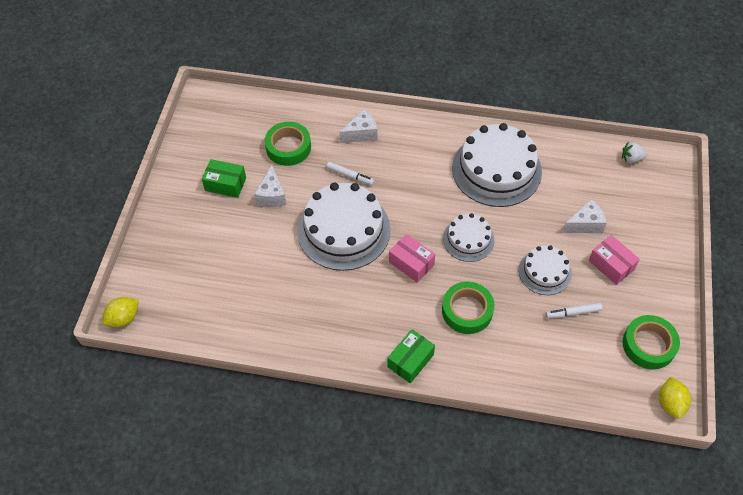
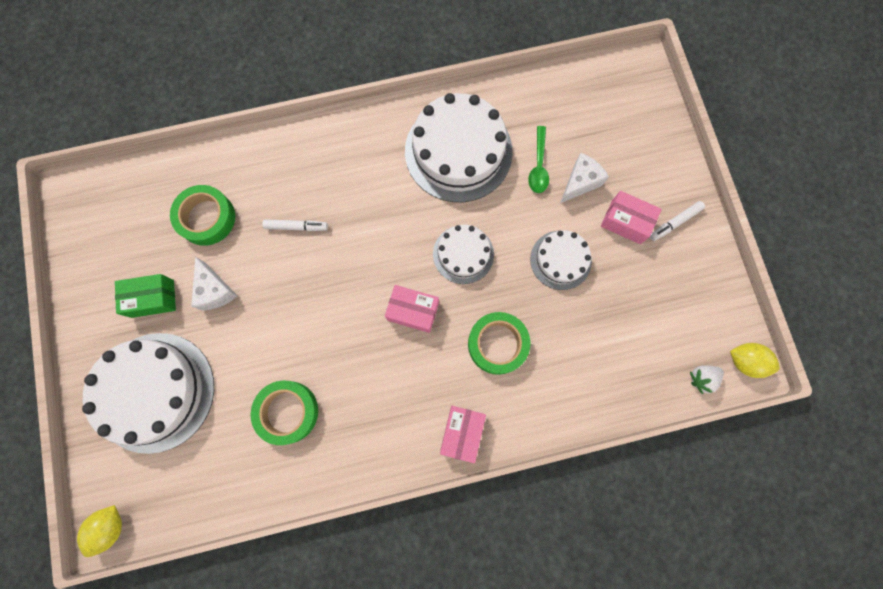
camera: 25 degrees left, 20 degrees up
white cake [297,182,391,271] -> white cake moved to [82,333,214,454]
white cheese [339,109,377,143] -> none
green box [387,329,435,383] -> pink box [440,406,486,463]
white marker [545,302,602,318] -> white marker moved to [650,201,705,241]
white strawberry [622,141,647,163] -> white strawberry moved to [690,365,724,394]
green tape [622,315,680,370] -> green tape moved to [251,381,318,445]
yellow lemon [659,377,691,419] -> yellow lemon turned 45 degrees counterclockwise [730,343,780,378]
none -> green spoon [528,126,549,193]

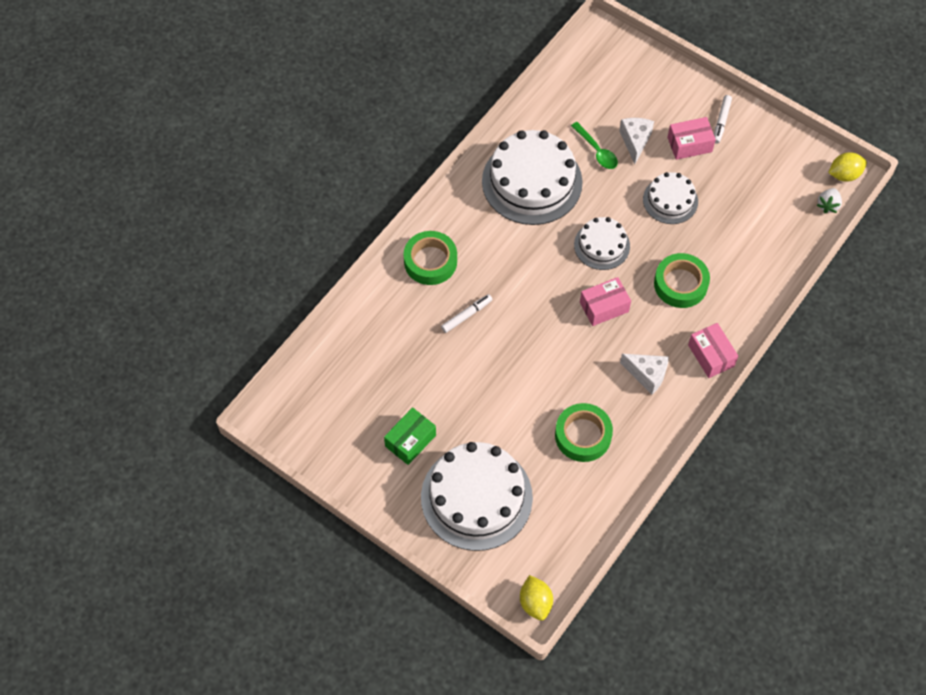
camera: 40 degrees left, 15 degrees down
green tape [170,185,235,246] -> green tape moved to [404,231,457,285]
white cheese [191,257,238,311] -> white cheese moved to [620,354,669,394]

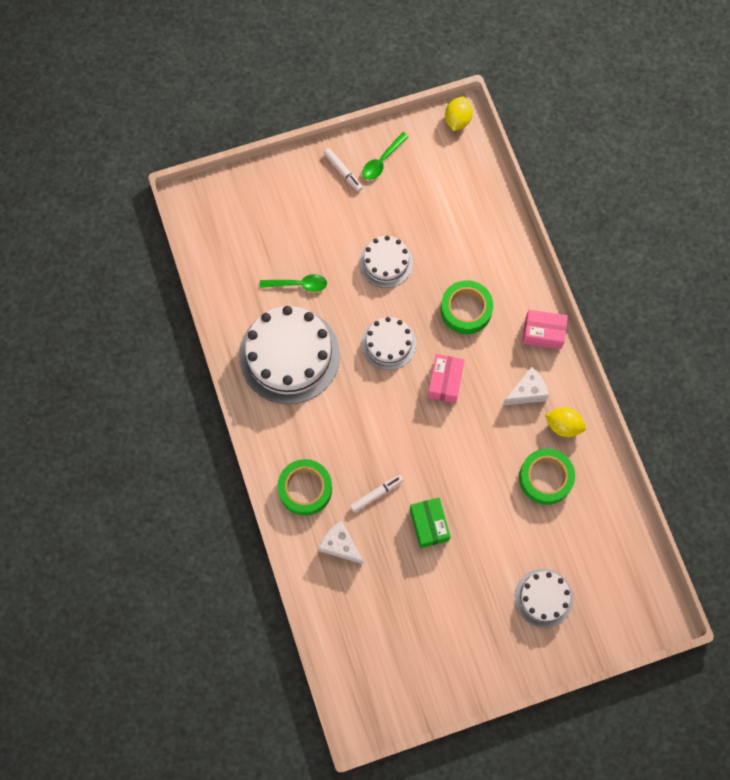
camera: 55 degrees left, 10 degrees up
green box [384,407,436,465] -> green box moved to [410,498,451,548]
white cake [421,442,533,551] -> white cake [515,569,573,628], size x0.55
white marker [441,294,493,333] -> white marker turned 60 degrees clockwise [350,475,404,513]
yellow lemon [520,575,553,621] -> yellow lemon moved to [545,407,586,437]
white cheese [619,118,654,164] -> white cheese moved to [319,521,363,564]
pink box [667,117,716,160] -> none
white strawberry [817,188,842,213] -> none
none -> green spoon [362,132,409,180]

